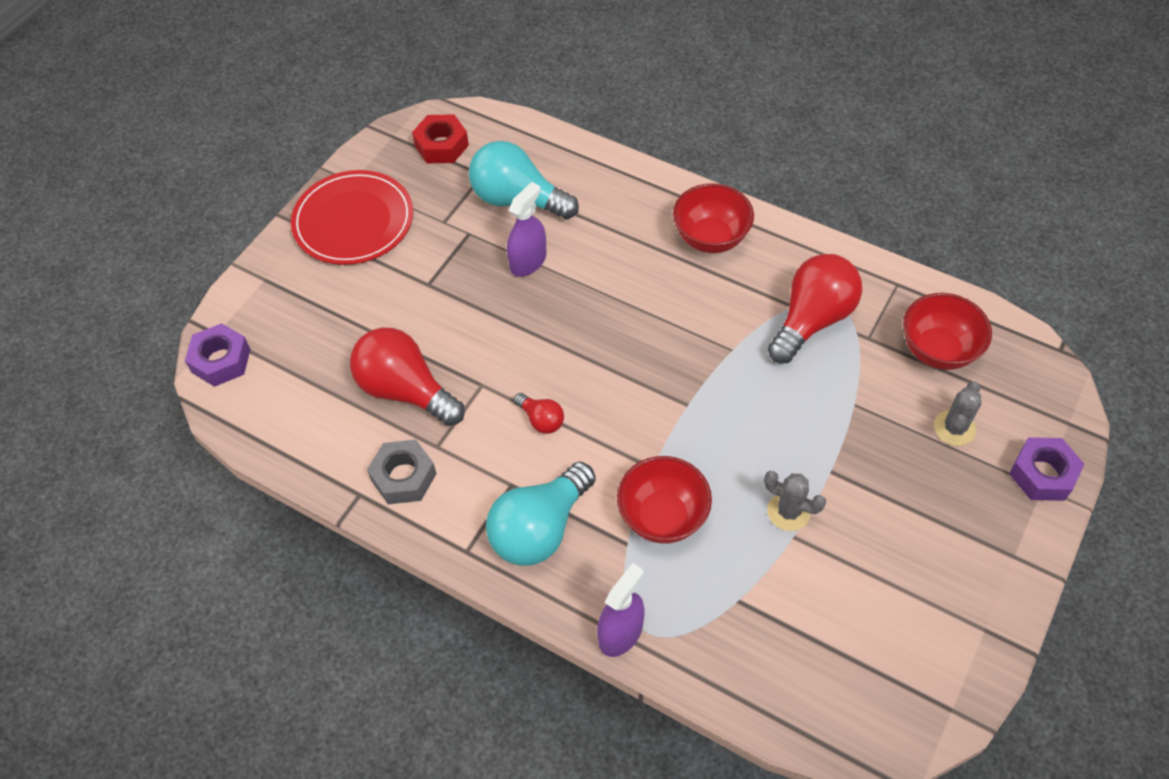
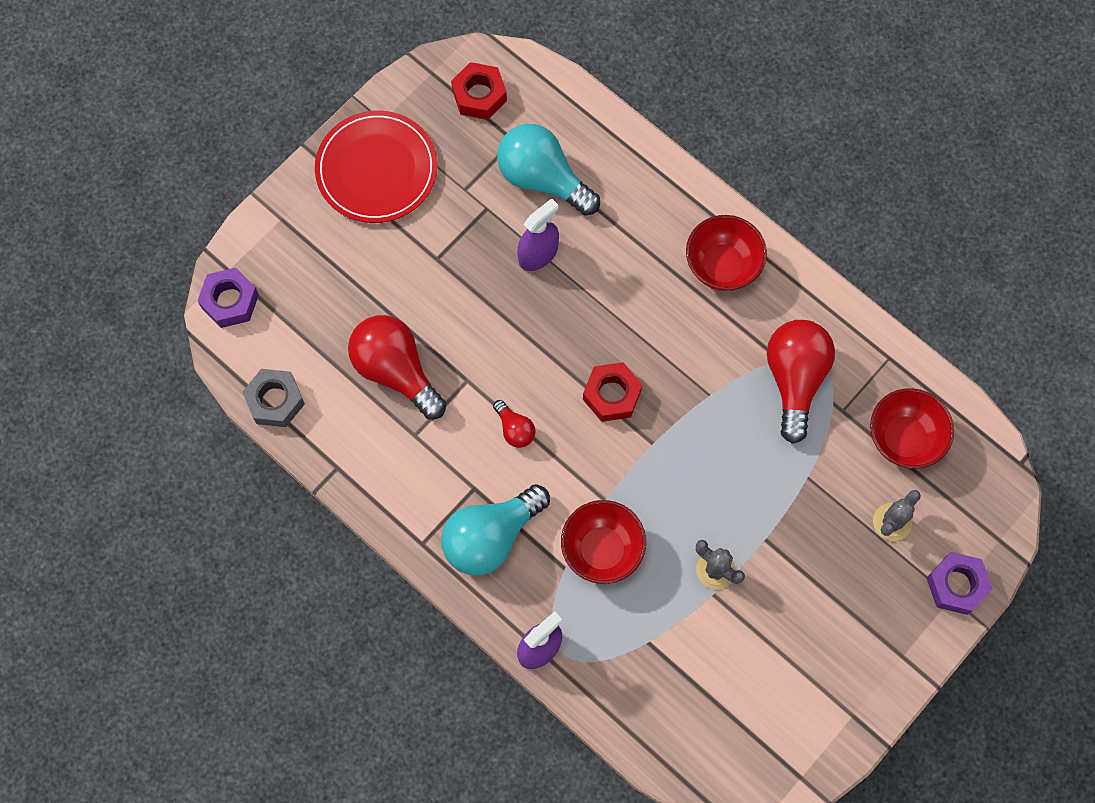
camera: 10 degrees right, 15 degrees up
grey nut [367,440,437,504] -> grey nut moved to [242,369,305,427]
red light bulb [768,254,862,363] -> red light bulb turned 45 degrees counterclockwise [767,320,835,444]
none -> red nut [583,362,642,422]

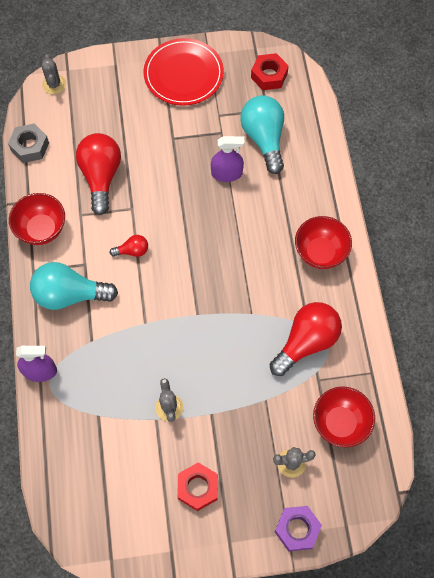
camera: 40 degrees right, 5 degrees down
purple nut [198,268,259,328] -> grey cactus [41,54,66,95]
red light bulb [493,400,535,448] -> red light bulb turned 105 degrees counterclockwise [110,235,148,257]
red bowl [561,500,646,584] -> red bowl moved to [9,193,65,245]
red nut [583,362,642,422] -> red nut moved to [177,462,218,511]

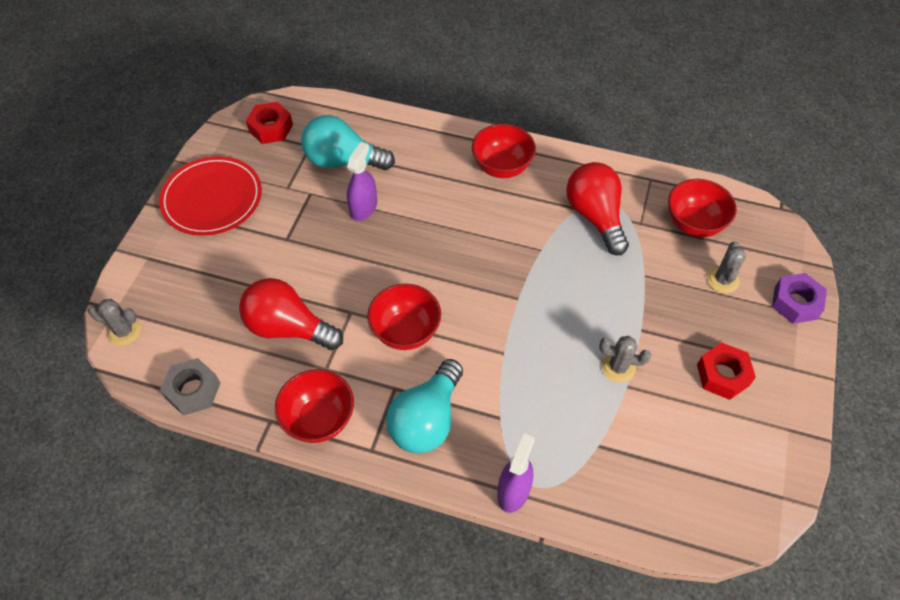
camera: 65 degrees left, 10 degrees down
red light bulb [110,235,148,257] -> red bowl [367,284,441,350]

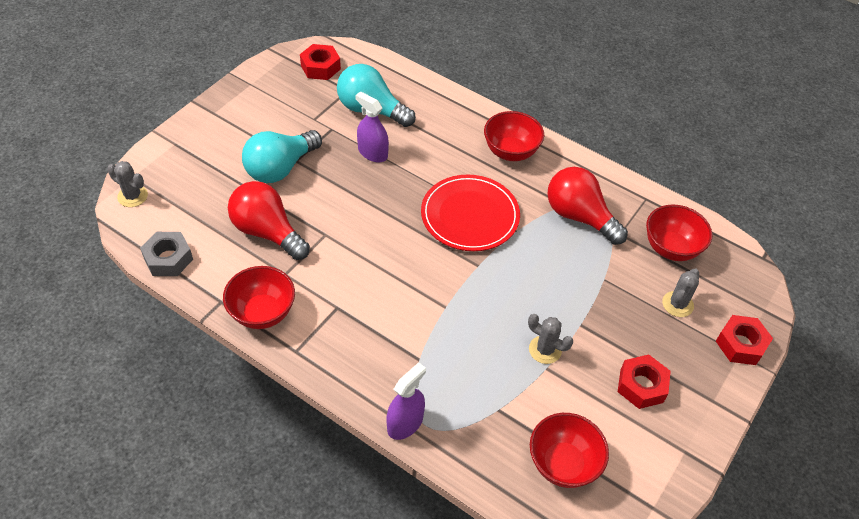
camera: 15 degrees right, 5 degrees down
red plate [159,156,262,236] -> red plate moved to [421,175,520,251]
purple spray bottle [347,142,377,221] -> purple spray bottle turned 90 degrees counterclockwise [355,91,389,162]
red bowl [367,284,441,350] -> red bowl moved to [530,413,609,488]
turquoise light bulb [386,359,463,453] -> turquoise light bulb moved to [242,130,322,183]
red light bulb [566,162,629,255] -> red light bulb turned 45 degrees counterclockwise [547,167,628,245]
purple nut [772,273,827,324] -> red nut [716,315,773,365]

